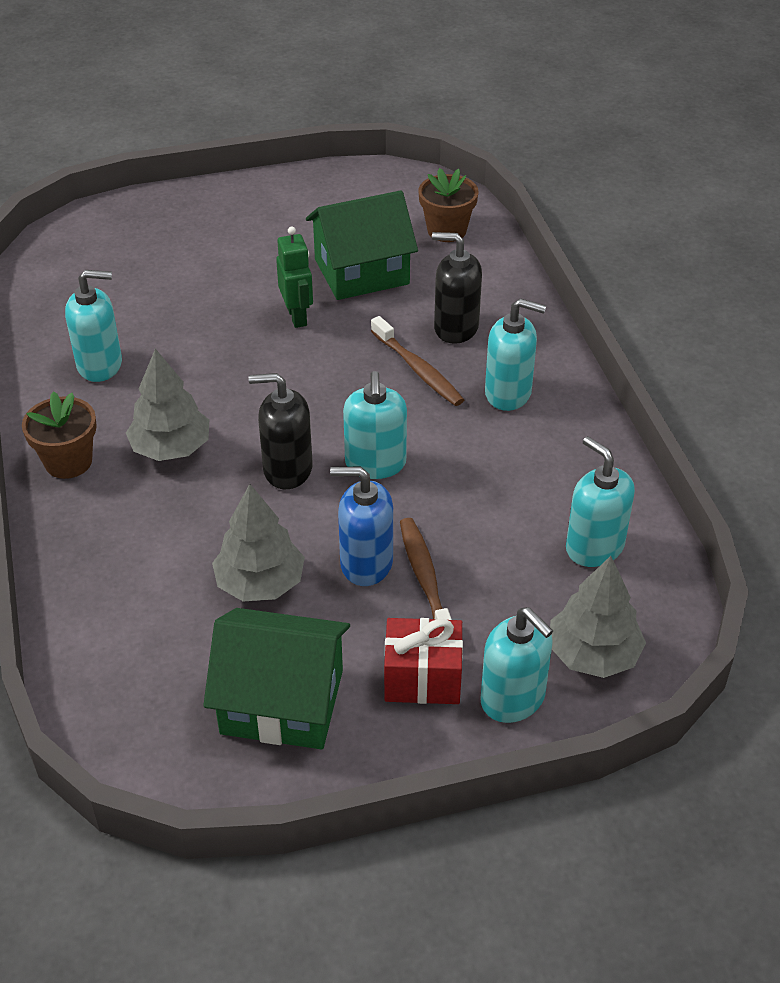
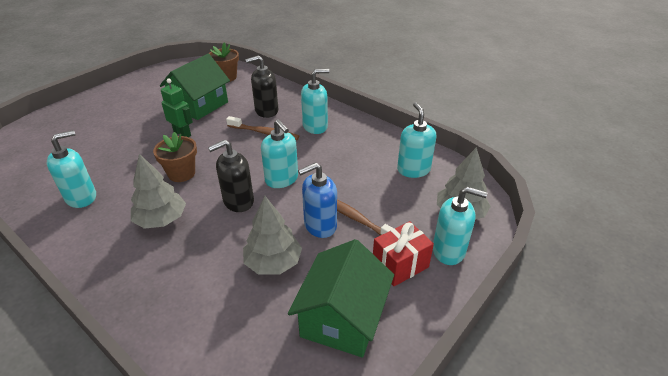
camera: 35 degrees left, 5 degrees down
brown flower pot [22,391,97,479] -> brown flower pot moved to [153,132,197,182]
green house [203,608,350,749] -> green house turned 45 degrees counterclockwise [288,239,394,358]
turquoise soap dispenser [566,436,635,567] -> turquoise soap dispenser turned 60 degrees clockwise [397,102,436,178]

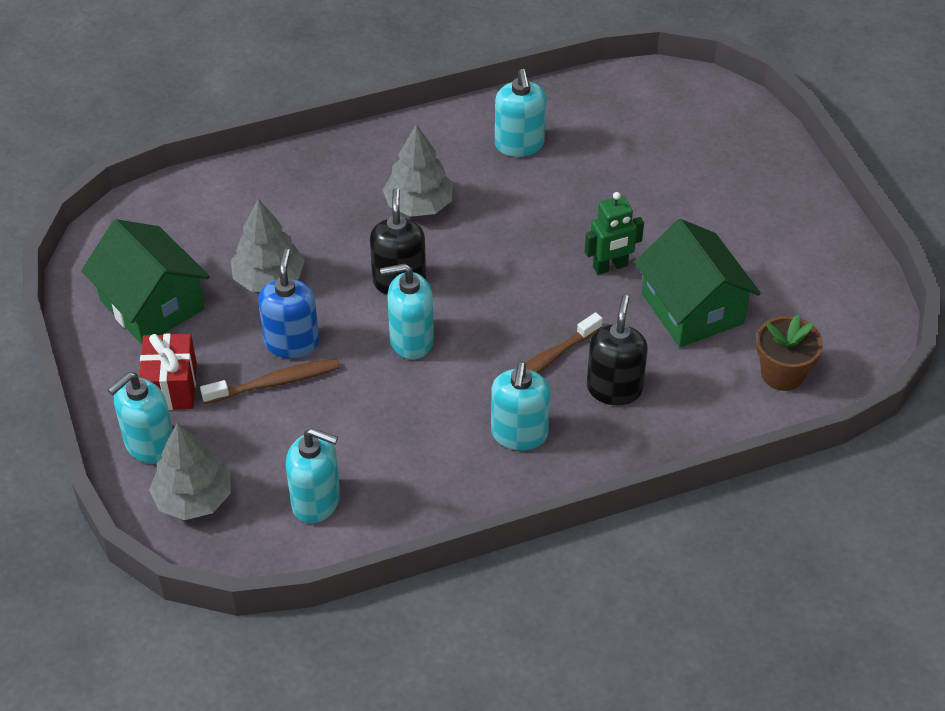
camera: 120 degrees right, 10 degrees up
brown flower pot [153,132,197,182] -> none

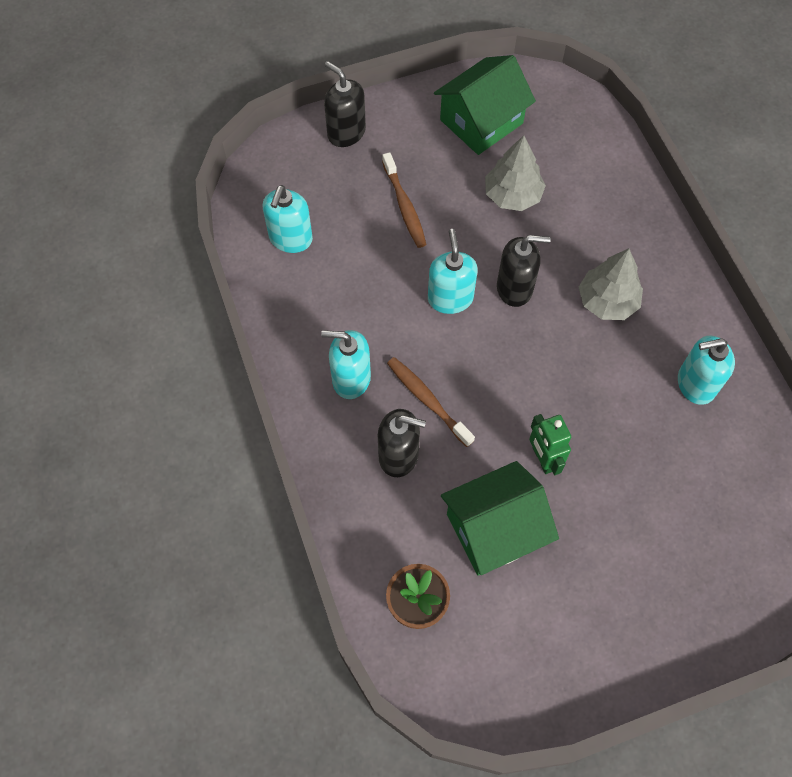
camera: 90 degrees right, 15 degrees up
turquoise soap dispenser [108,372,173,464] -> black soap dispenser [324,61,366,147]
red gift [139,334,197,410] -> none
grey tree [149,422,231,520] -> none
blue soap dispenser [258,249,319,358] -> none

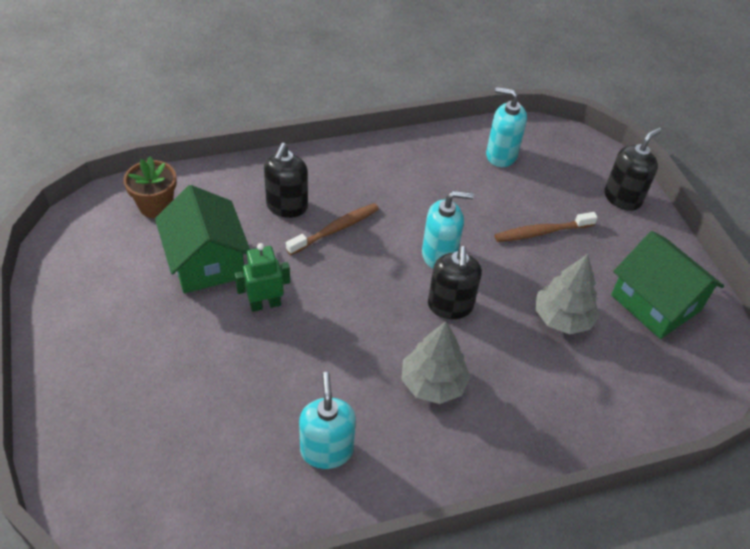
camera: 90 degrees right, 15 degrees down
turquoise soap dispenser [321,330,371,399] -> none

